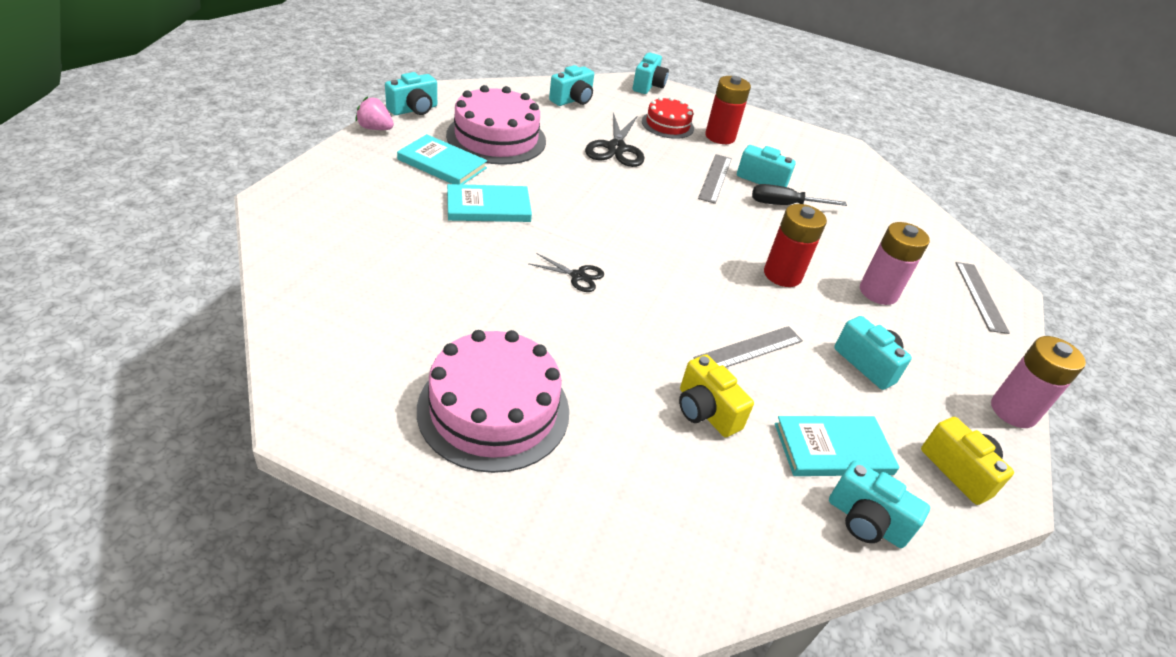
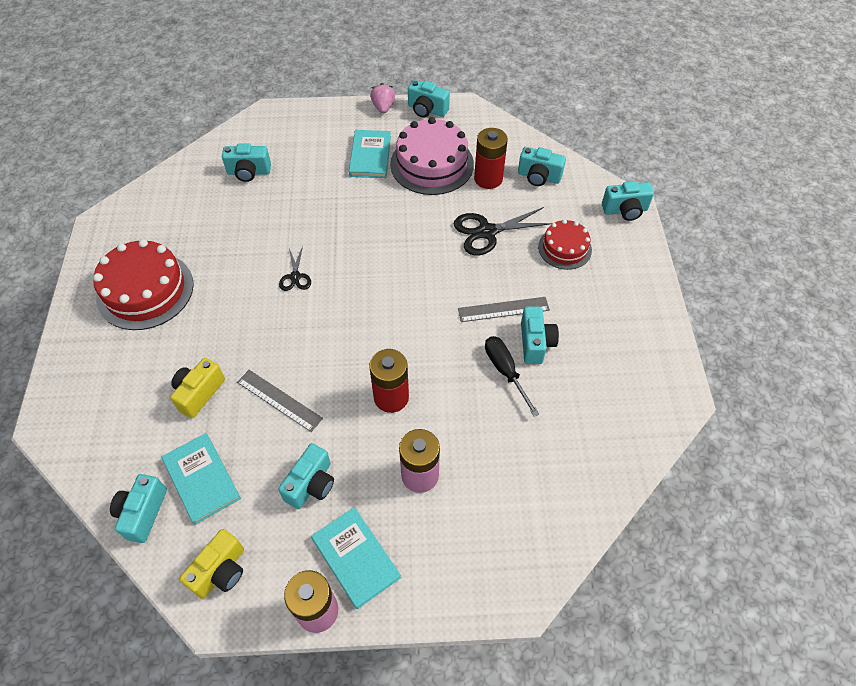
camera: 70 degrees right, 15 degrees up
pink cake [417,330,569,473] -> red cake [93,239,194,330]
turquoise book [447,184,532,222] -> turquoise book moved to [311,507,401,609]
red battery [705,76,751,144] -> red battery moved to [474,128,508,189]
grey ruler [956,262,1010,334] -> none
none -> turquoise camera [222,143,271,182]

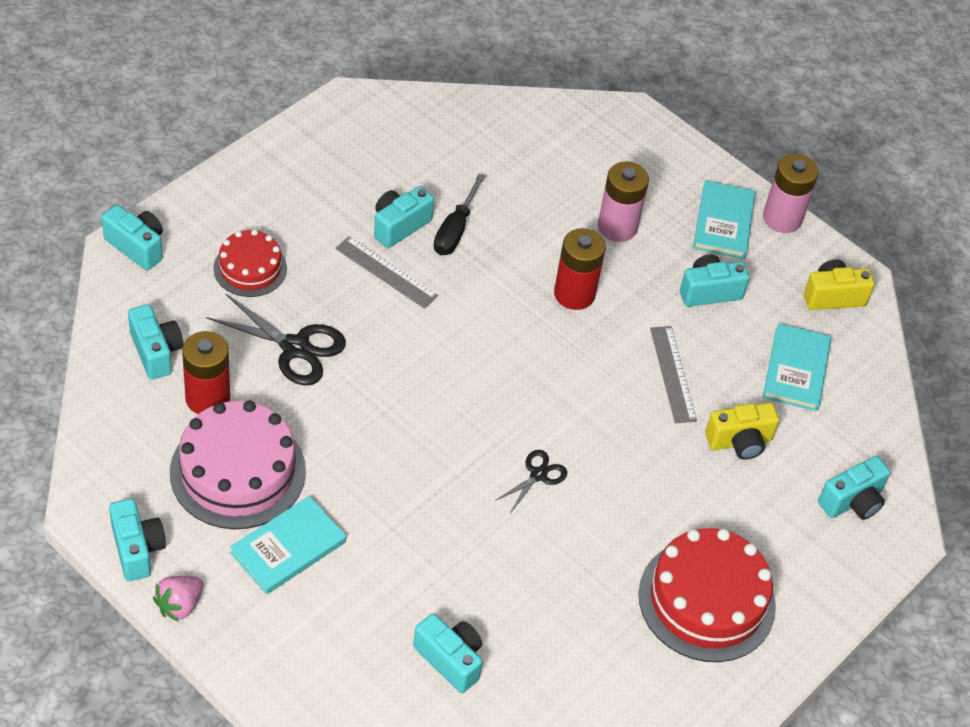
camera: 140 degrees left, 5 degrees down
turquoise camera [110,474,167,543] -> turquoise camera moved to [818,456,890,520]

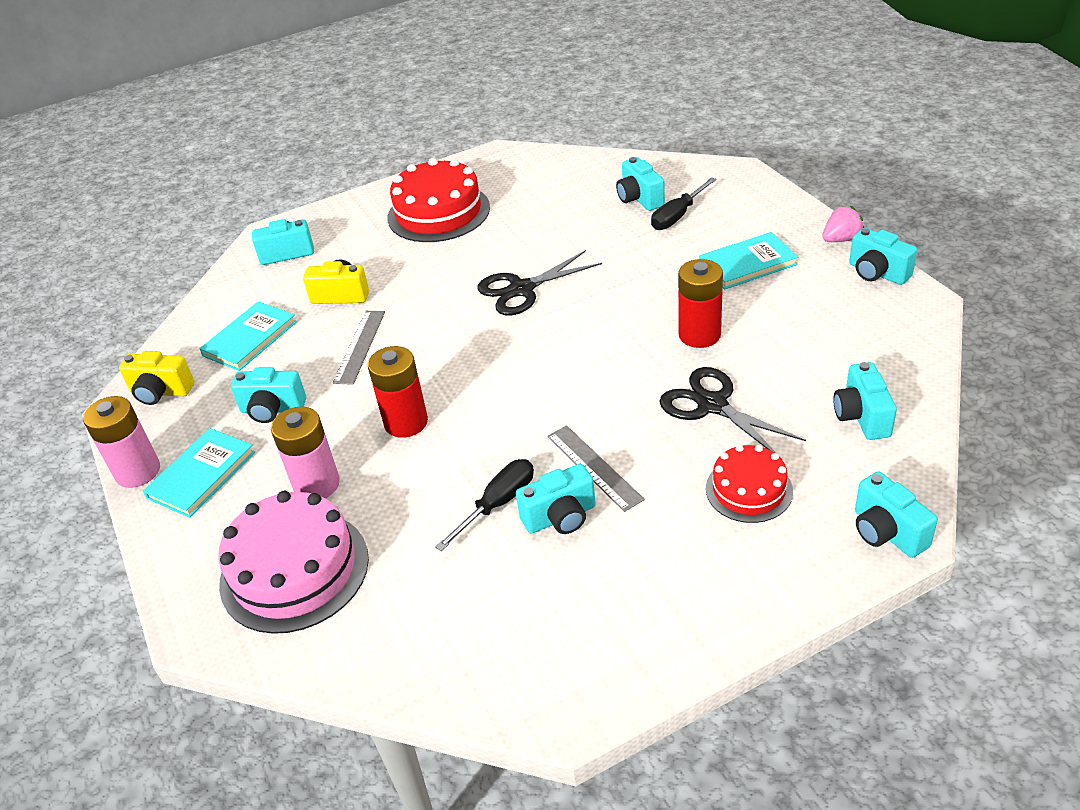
camera: 150 degrees left, 10 degrees down
turquoise camera [109,499,166,581] -> turquoise camera turned 45 degrees counterclockwise [849,228,917,285]
pink cake [170,400,306,529] -> pink cake moved to [218,491,369,634]
red battery [182,331,230,414] -> red battery moved to [678,259,723,348]
black scissors [495,450,567,512] -> black scissors [477,250,602,315], size x1.79
none -> black screwdriver [651,177,717,230]

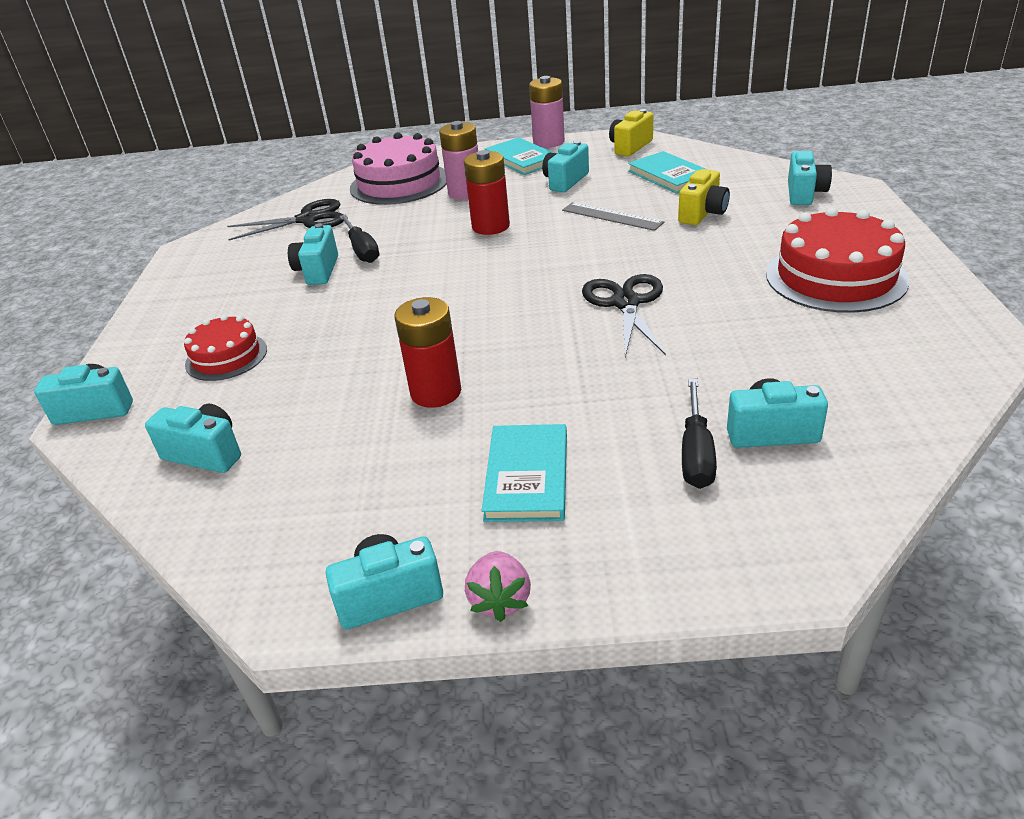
camera: 115 degrees right, 5 degrees down
grey ruler [547,425,645,512] -> none
black screwdriver [651,177,717,230] -> black screwdriver turned 150 degrees counterclockwise [682,379,717,489]
black scissors [660,367,806,459] -> black scissors moved to [227,199,344,240]

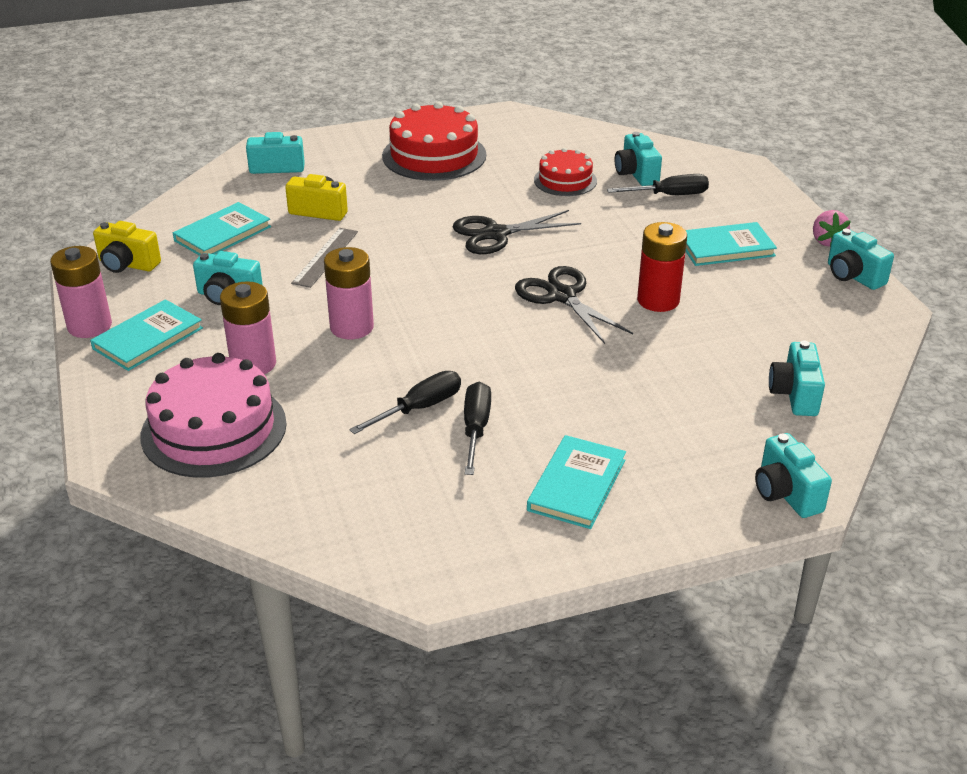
camera: 110 degrees left, 0 degrees up
red cake [184,315,267,381] -> red cake moved to [534,148,597,196]
black scissors [227,199,344,240] -> black scissors moved to [515,266,633,344]
turquoise camera [288,223,338,285] -> black screwdriver [464,382,491,475]
red battery [464,150,510,235] -> pink battery [324,247,374,339]
pink strawberry [465,551,531,622] -> pink strawberry turned 105 degrees clockwise [813,210,851,247]
none -> turquoise book [527,435,626,529]

